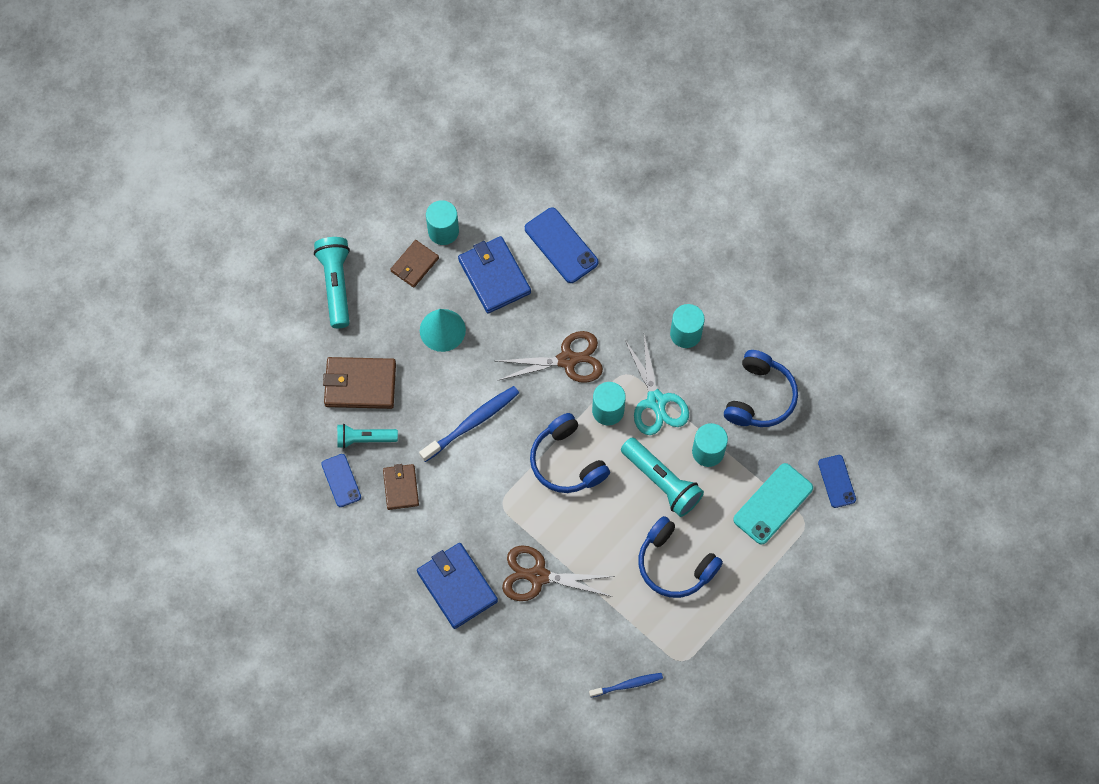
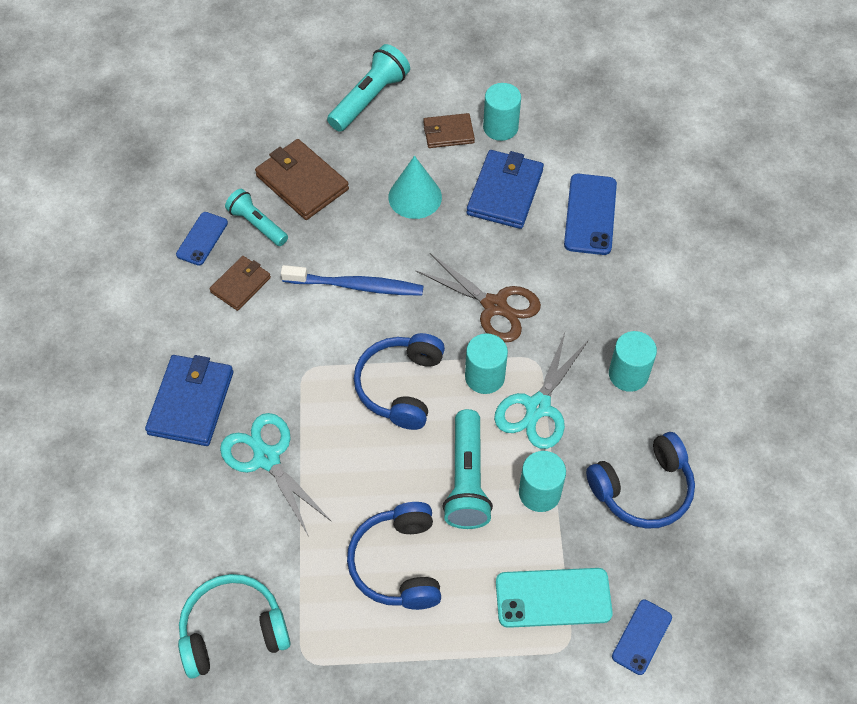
camera: 45 degrees right, 10 degrees down
brown scissors [502,545,615,601] -> turquoise scissors [220,413,332,537]
blue toothbrush [589,673,663,698] -> turquoise headphones [178,574,291,679]

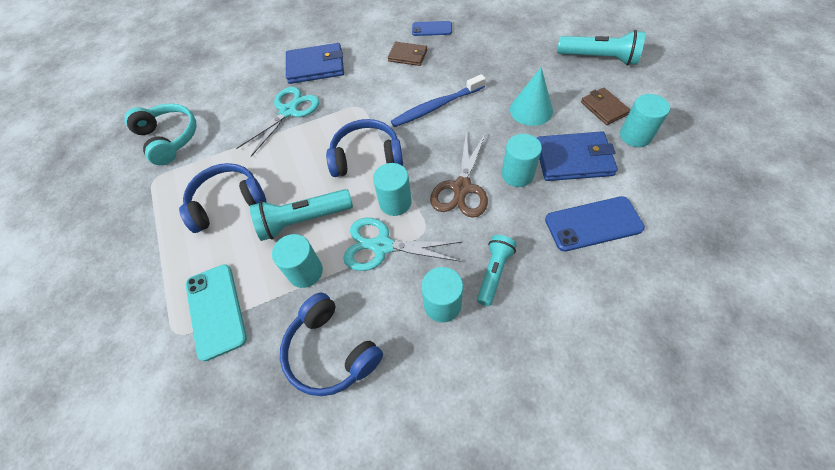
camera: 75 degrees right, 0 degrees up
turquoise flashlight [225,189,288,246] -> turquoise flashlight moved to [477,235,517,306]
brown wallet [255,139,349,220] -> none
blue toothbrush [281,265,424,296] -> blue toothbrush turned 75 degrees clockwise [391,74,486,127]
blue phone [612,599,672,675] -> none
none -> turquoise cylinder [502,134,542,187]

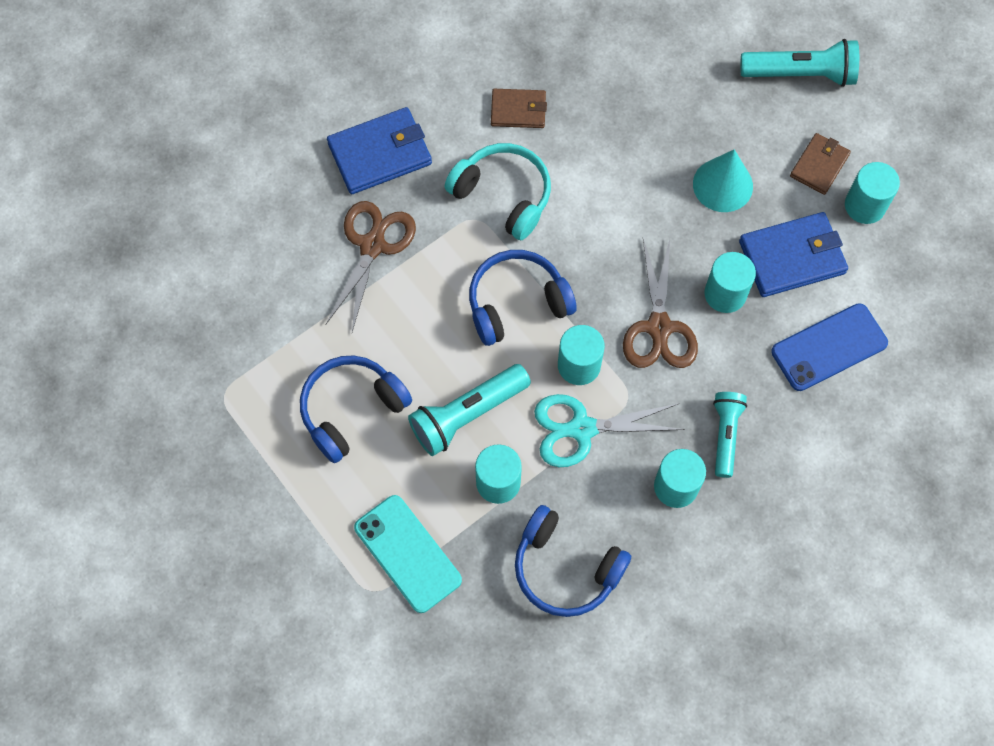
camera: 20 degrees left, 10 degrees up
turquoise headphones [124,103,196,165] -> turquoise headphones moved to [445,143,551,240]
turquoise scissors [236,87,319,157] -> brown scissors [325,201,416,332]
blue toothbrush [391,74,486,127] -> none
blue phone [412,21,452,36] -> none
brown wallet [581,88,630,125] -> brown wallet turned 75 degrees clockwise [790,133,851,195]

